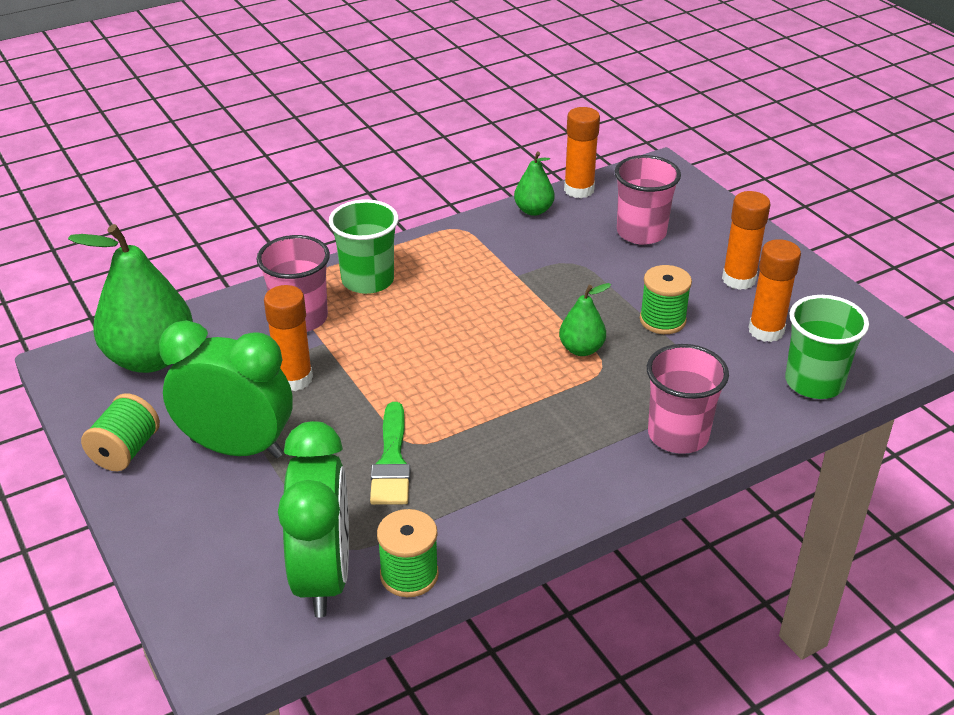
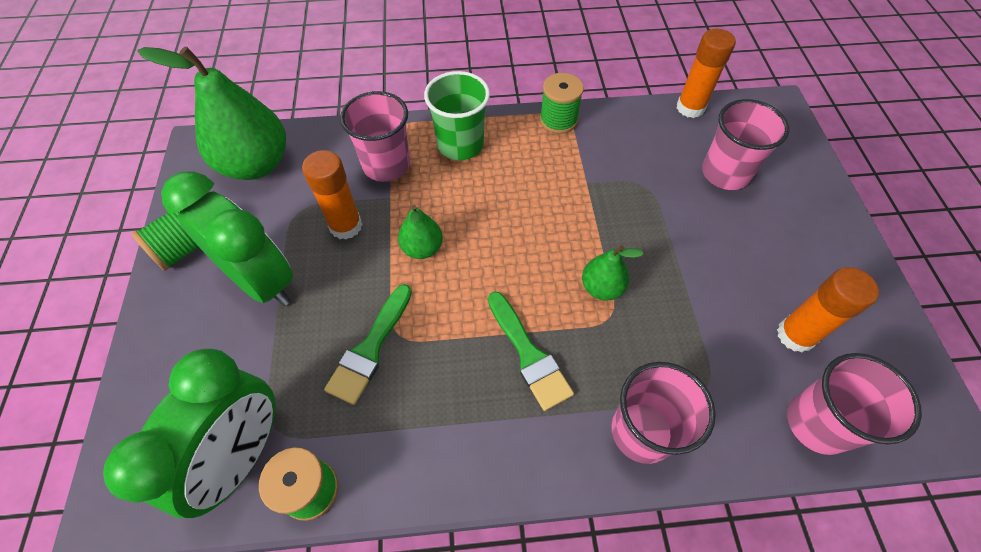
camera: 25 degrees right, 20 degrees up
green pear [514,152,554,216] -> green pear moved to [398,205,443,259]
green spool [640,265,692,334] -> green spool moved to [540,73,584,134]
orange glue stick [722,191,771,290] -> none
green cup [785,295,869,399] -> pink cup [787,353,922,455]
none -> green brush [488,291,574,411]

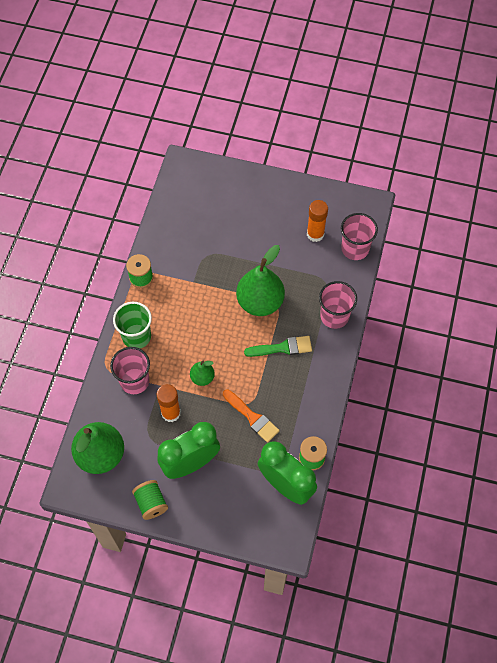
camera: 70 degrees left, 5 degrees up
green brush [324,284,412,405] -> orange brush [223,389,279,443]
green pear [582,245,644,300] -> green pear [236,245,285,316], size x2.01
orange glue stick [676,29,736,118] -> none
pink cup [702,99,789,190] -> none

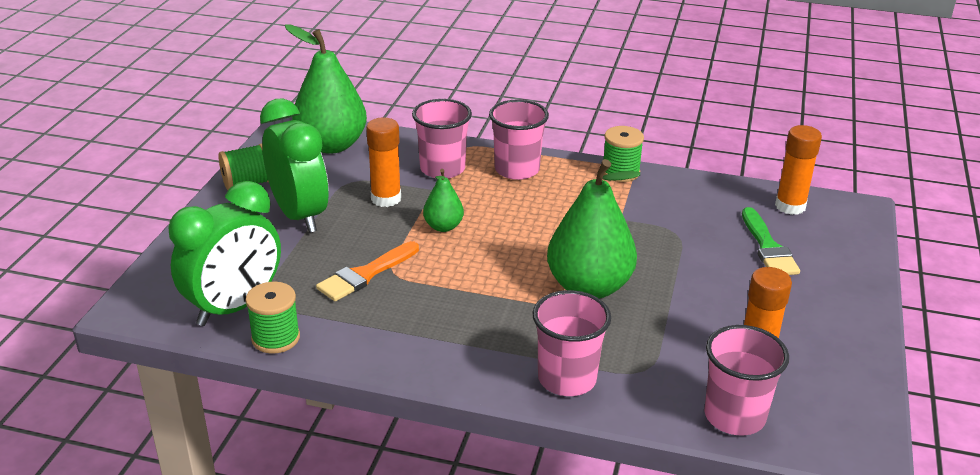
camera: 90 degrees right, 30 degrees down
green cup [113,302,152,349] -> pink cup [489,99,549,180]
green brush [244,336,312,357] -> green brush moved to [742,207,800,275]
none -> orange glue stick [775,125,822,215]

